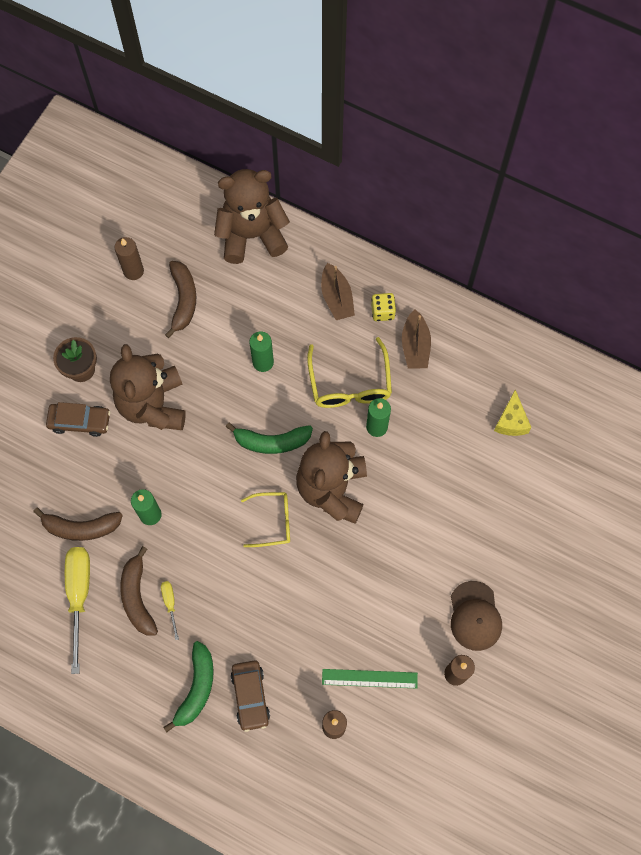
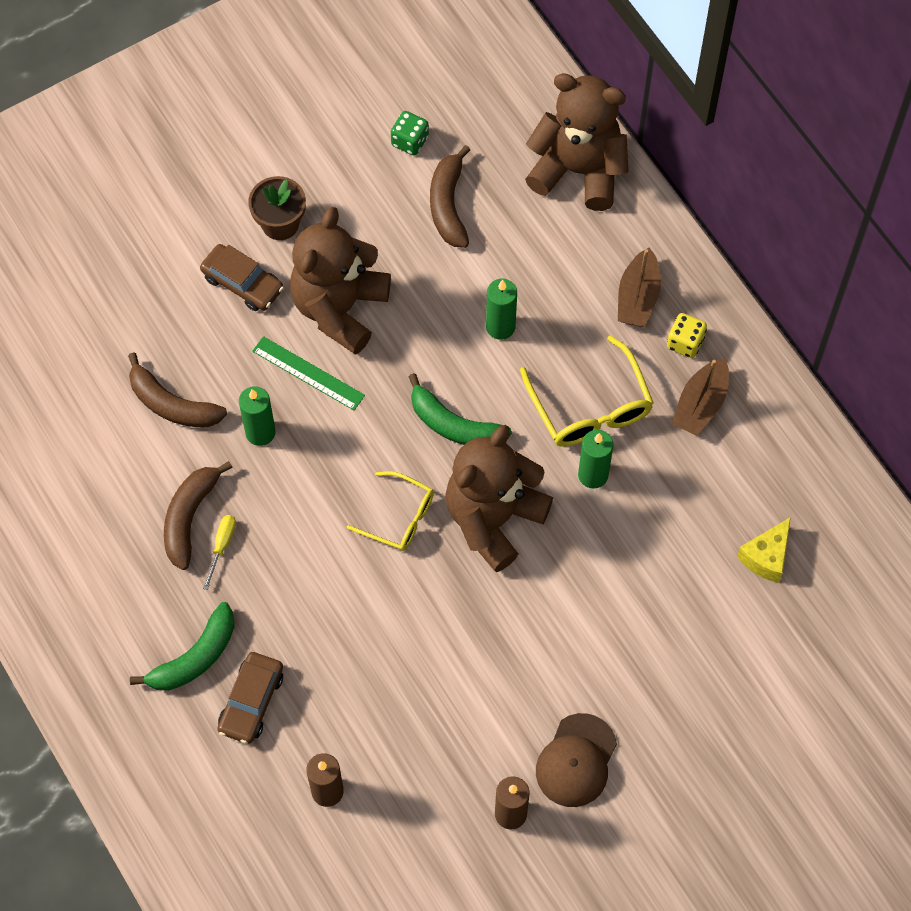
camera: 30 degrees right, 5 degrees down
yellow screwdriver [65,547,90,674] -> none
brown candle [115,237,144,280] -> green dice [391,111,429,156]
brown banana [165,261,196,338] -> brown banana turned 150 degrees clockwise [430,145,470,248]
yellow glasses [307,337,392,408] -> yellow glasses turned 45 degrees counterclockwise [520,335,654,447]
green ruler [322,669,418,689] -> green ruler moved to [252,336,365,411]

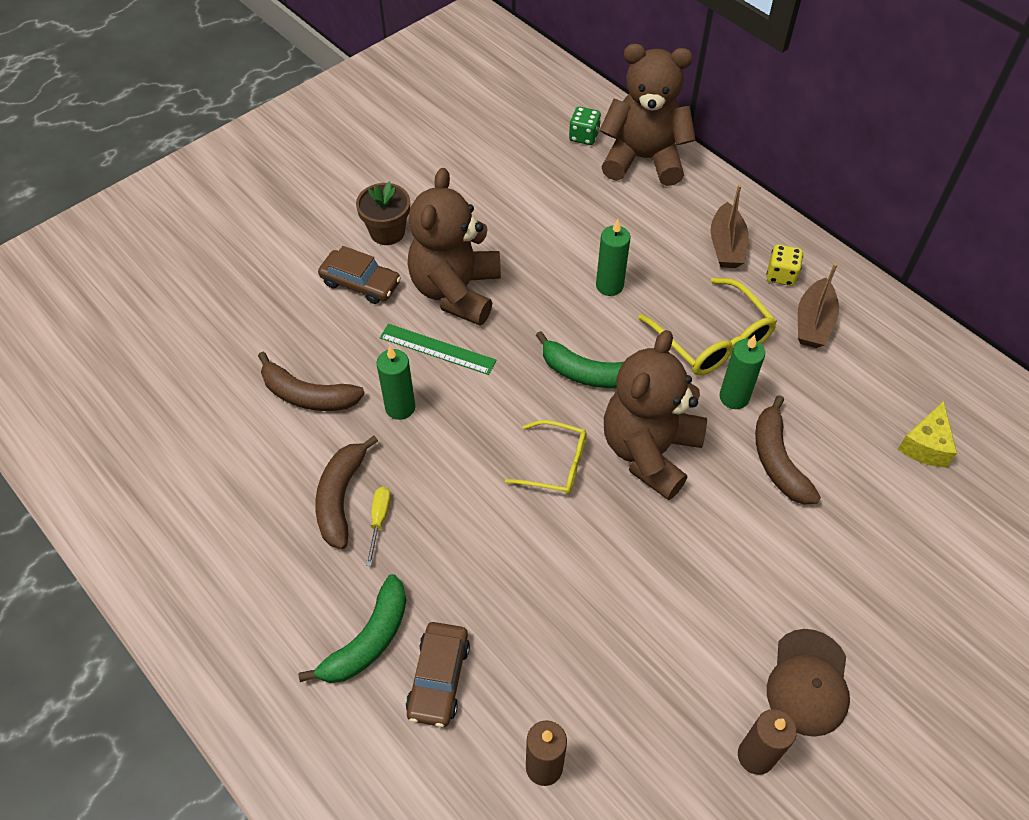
camera: 10 degrees left, 10 degrees down
green dice [391,111,429,156] -> green dice moved to [569,107,601,145]
brown banana [430,145,470,248] -> brown banana moved to [755,395,821,505]

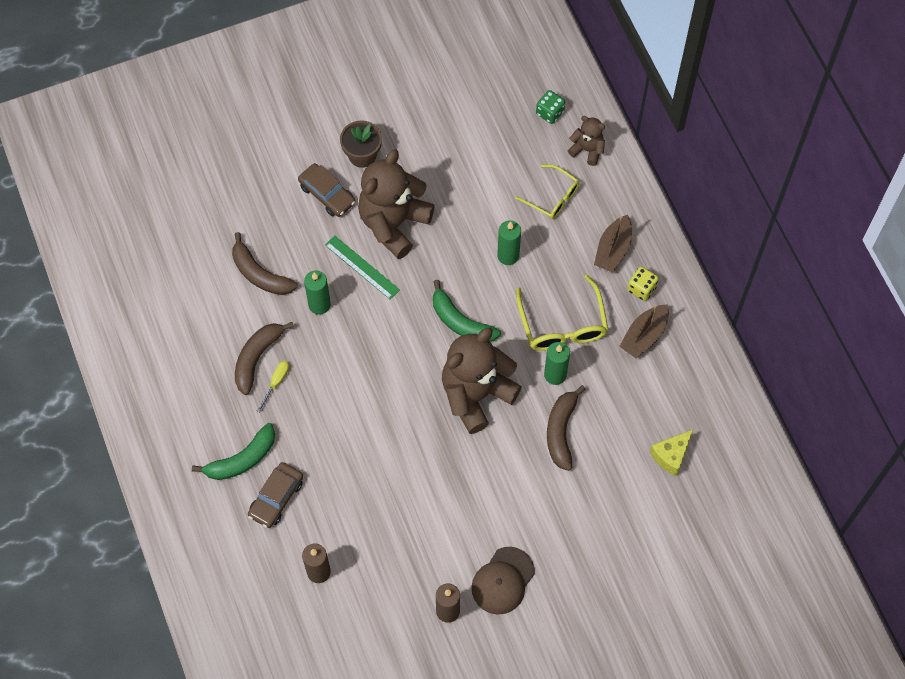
camera: 20 degrees right, 10 degrees up
yellow glasses [505,420,587,494] -> yellow glasses moved to [515,164,579,219]
brown teddy bear [600,44,696,186] -> brown teddy bear [568,116,605,166], size x0.49

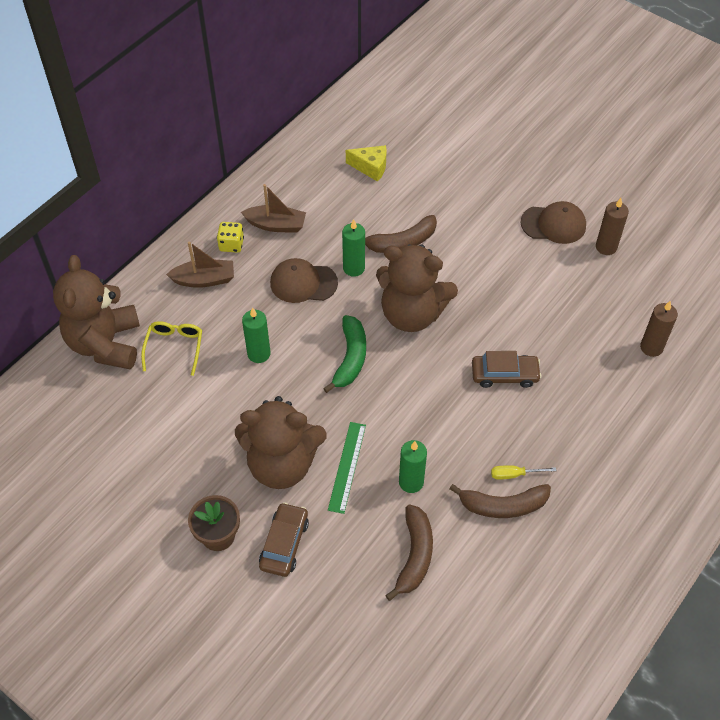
camera: 120 degrees left, 10 degrees down
green banana [192,423,275,480] -> none
brown car [248,462,303,528] -> brown car moved to [472,351,542,388]
yellow glasses [516,275,608,351] -> brown cap [270,258,338,303]
green dice [536,90,565,124] -> none
brown teddy bear [568,116,605,166] -> brown teddy bear [53,255,140,369], size x2.06

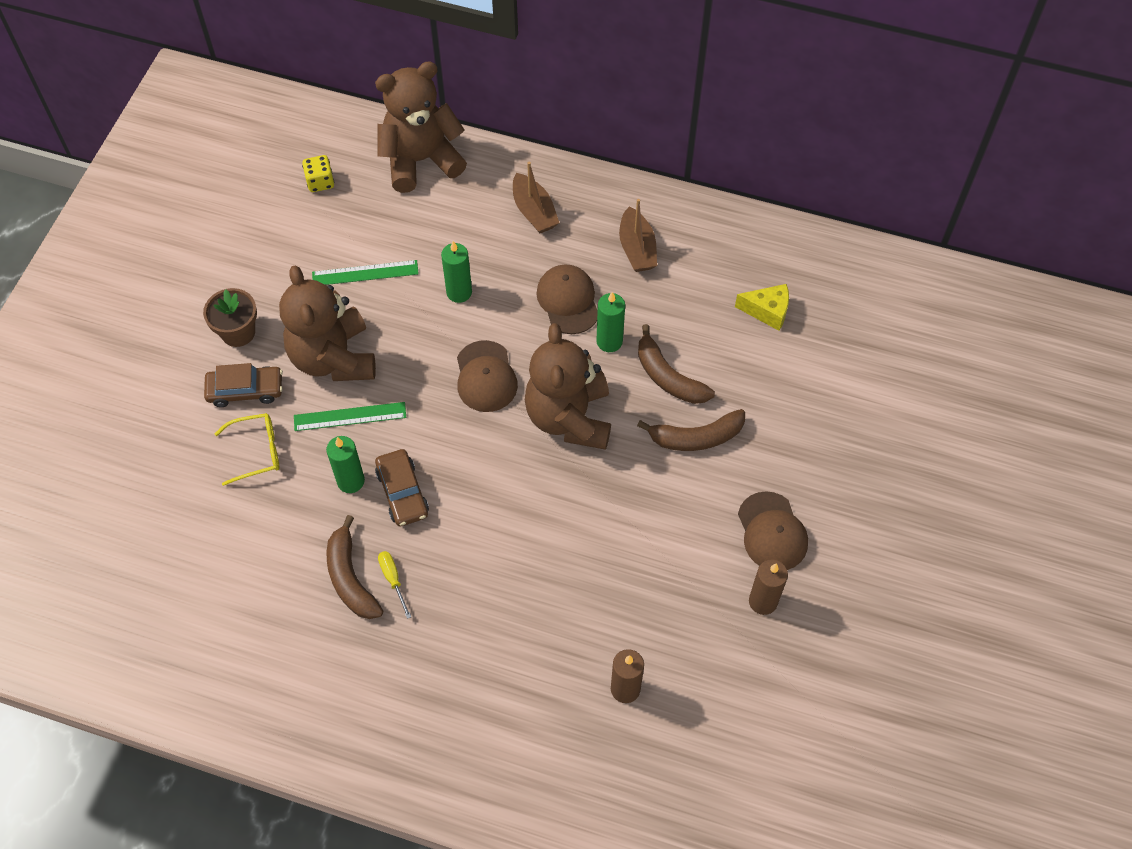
camera: 70 degrees right, 5 degrees up
yellow glasses [141,321,202,376] -> yellow glasses moved to [215,413,279,486]
yellow dice [217,222,244,253] -> yellow dice moved to [302,155,334,192]
green banana [323,315,366,393] -> brown cap [457,340,518,412]
yellow cheese [346,145,387,182] -> yellow cheese turned 75 degrees counterclockwise [735,284,789,331]
brown banana [385,504,433,601] -> brown banana moved to [637,409,745,451]
brown car [472,351,542,388] -> brown car moved to [375,449,429,526]
none -> green ruler [312,260,419,285]

